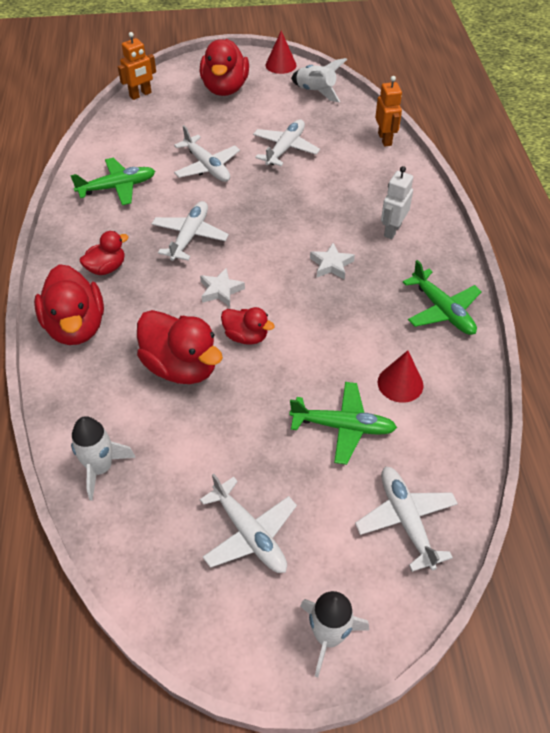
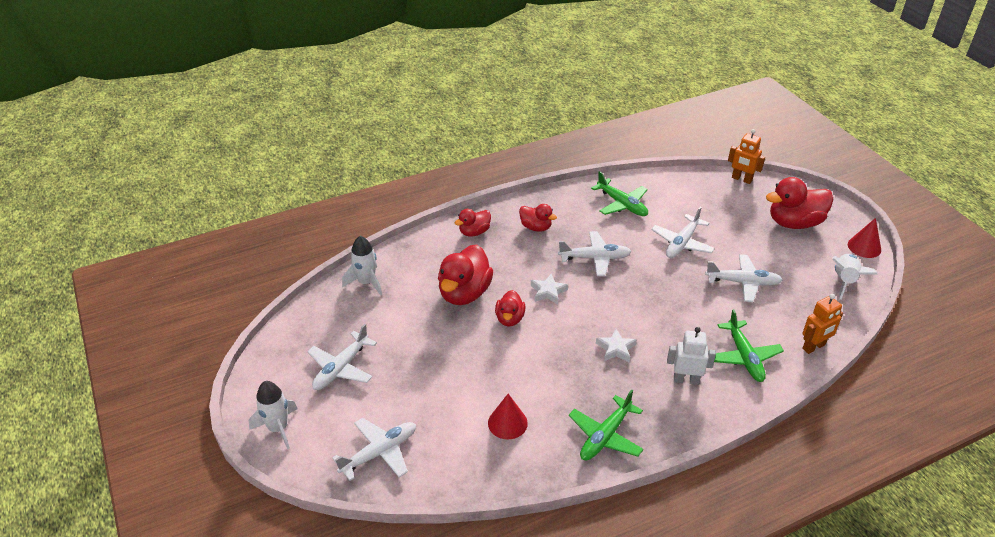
camera: 70 degrees right, 10 degrees down
red duck [34,264,104,345] -> red duck [455,209,491,237], size x0.56
green plane [289,382,397,465] -> green plane moved to [714,309,784,382]

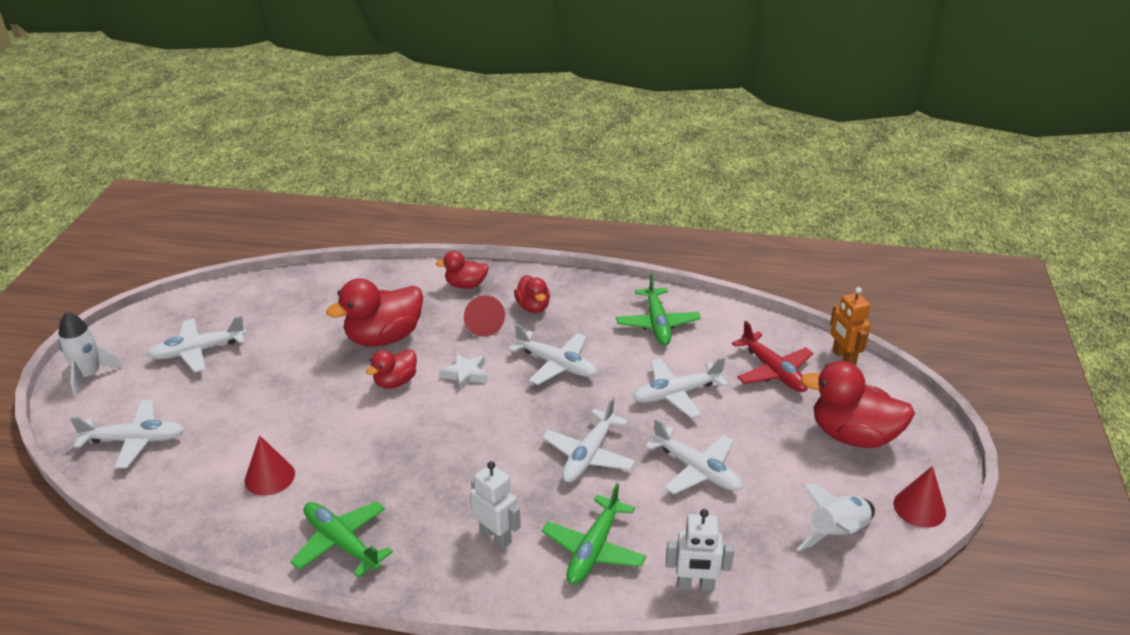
camera: 35 degrees right, 5 degrees down
white rocket [342,236,382,296] -> none
green plane [569,390,644,460] -> green plane turned 60 degrees clockwise [291,501,393,578]
white star [596,329,637,363] -> none
orange robot [802,294,843,354] -> white robot [666,509,734,591]
none -> red cone [464,295,505,337]
none -> white plane [542,397,636,483]
none -> red plane [732,321,813,392]

